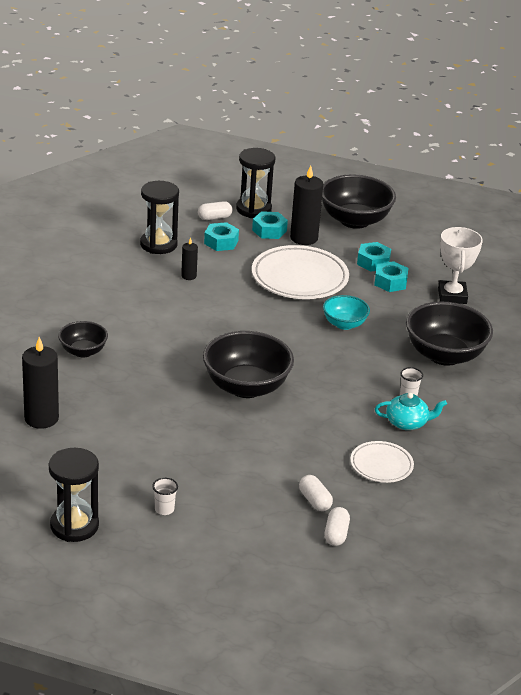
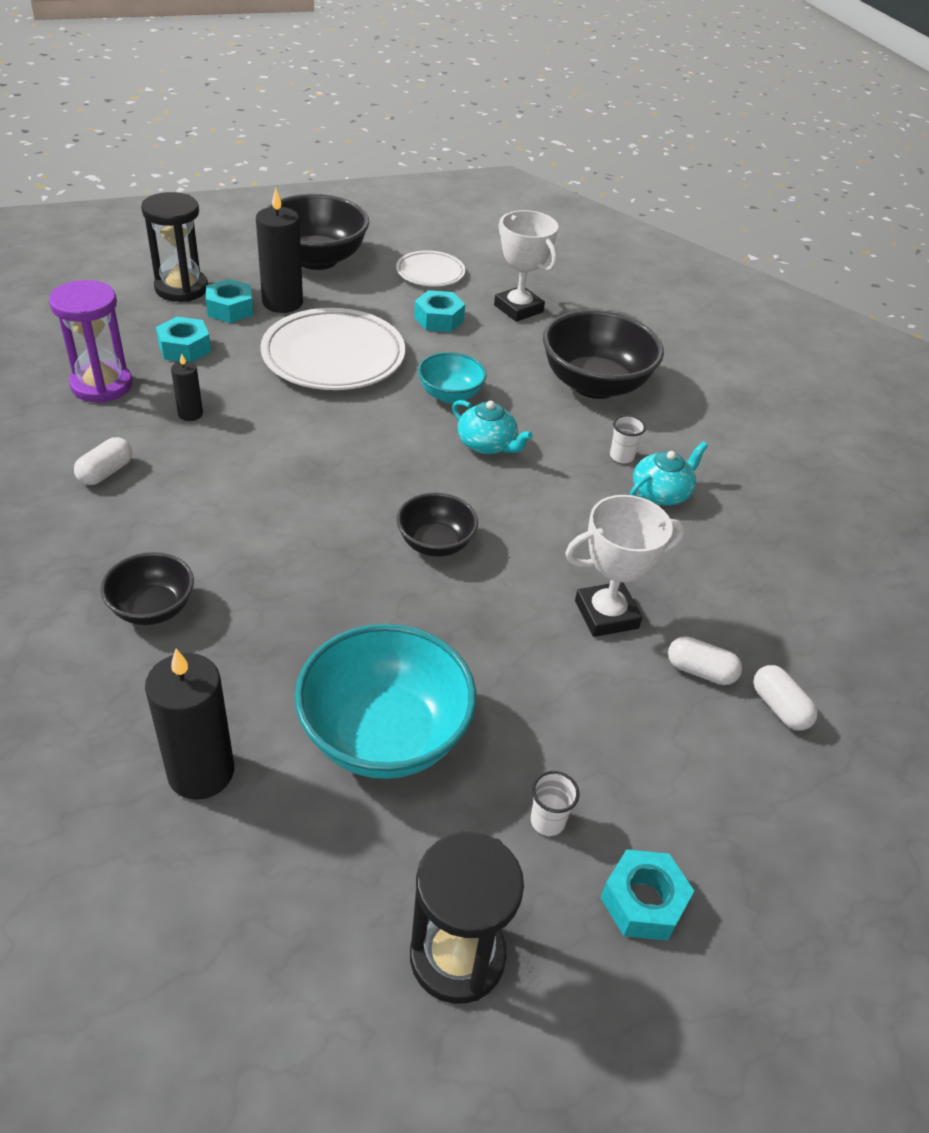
camera: 40 degrees left, 10 degrees up
black hourglass [140,181,179,254] -> purple hourglass [49,280,132,403]
white capsule [198,201,233,220] -> white capsule moved to [74,437,132,485]
black bowl [203,331,294,398] -> black bowl [396,493,478,557], size x0.56
white plate [350,441,414,483] -> white plate moved to [396,250,465,287]
turquoise nut [357,242,391,272] -> turquoise nut moved to [600,849,694,941]
none -> turquoise bowl [295,624,476,779]
none -> turquoise teapot [452,400,533,454]
none -> white trophy [565,495,685,637]

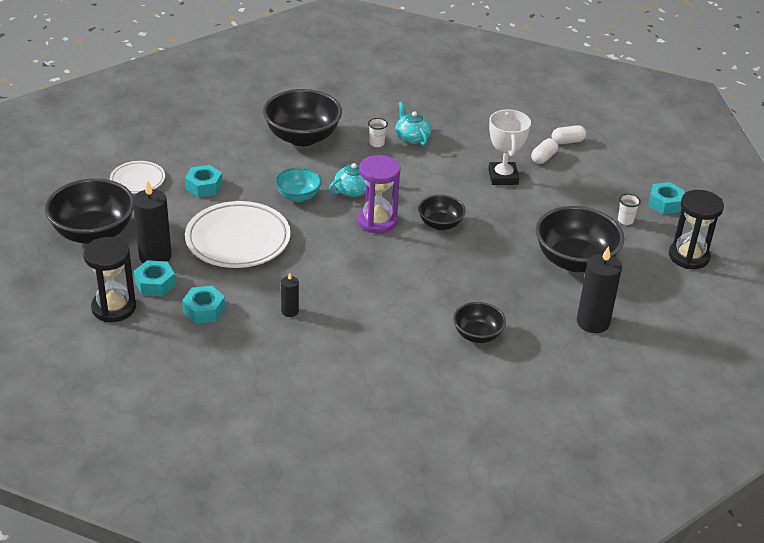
camera: 75 degrees left, 5 degrees down
purple hourglass [49,280,132,403] -> purple hourglass moved to [358,155,401,234]
white capsule [74,437,132,485] -> none
turquoise bowl [295,624,476,779] -> black bowl [536,206,624,272]
white trophy [494,210,558,322] -> none

